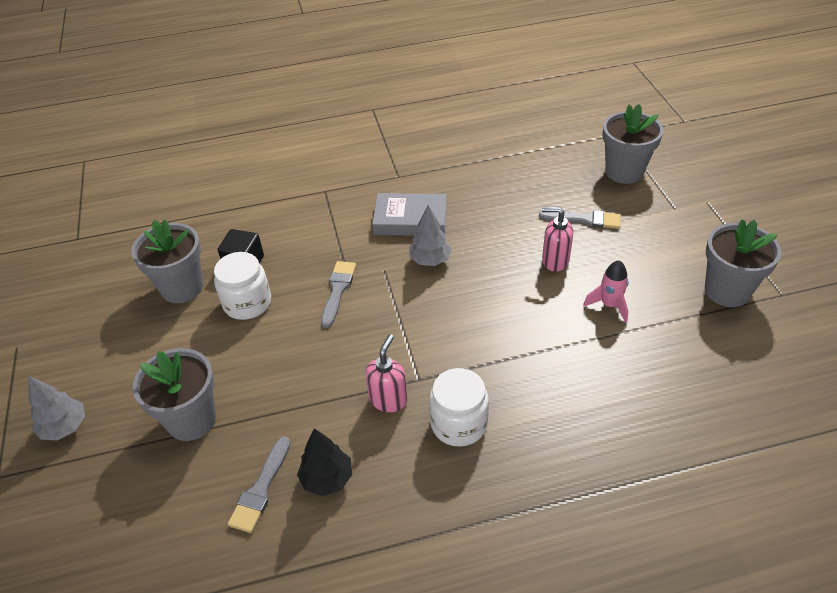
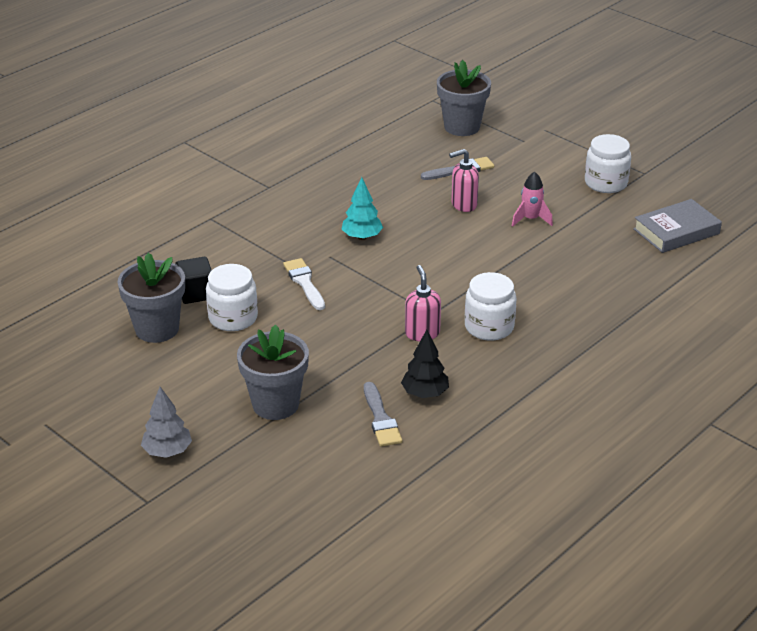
camera: 35 degrees left, 10 degrees down
grey brush [321,261,356,328] -> white brush [283,258,325,310]
grey book [372,193,447,236] -> grey book moved to [633,199,722,253]
grey tree [409,205,452,266] -> turquoise tree [342,177,383,240]
grey flower pot [705,219,782,307] -> white jar [585,134,631,193]

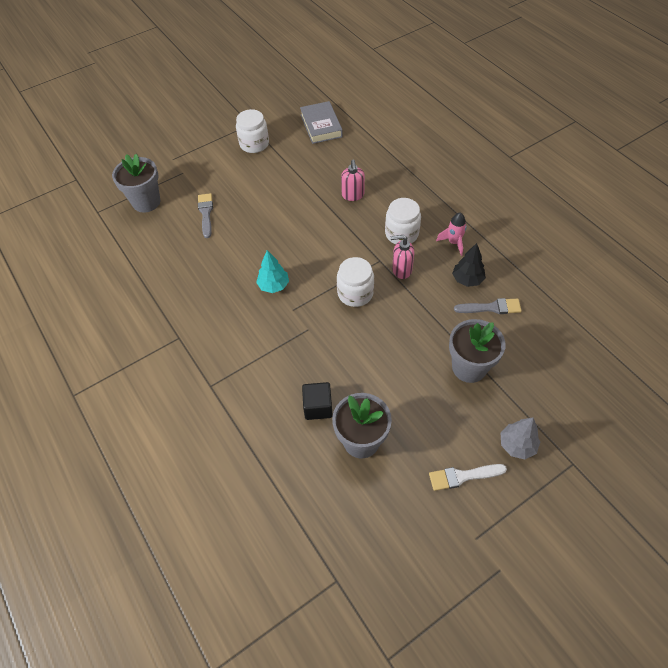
camera: 75 degrees left, 20 degrees up
white jar [206,264,258,331] -> white jar moved to [337,257,374,307]
white brush [283,258,325,310] -> white brush moved to [429,464,507,491]
pink soap dispenser [449,149,479,212] -> pink soap dispenser moved to [341,160,365,201]
pink rocket [512,172,553,227] -> pink rocket moved to [436,213,467,256]

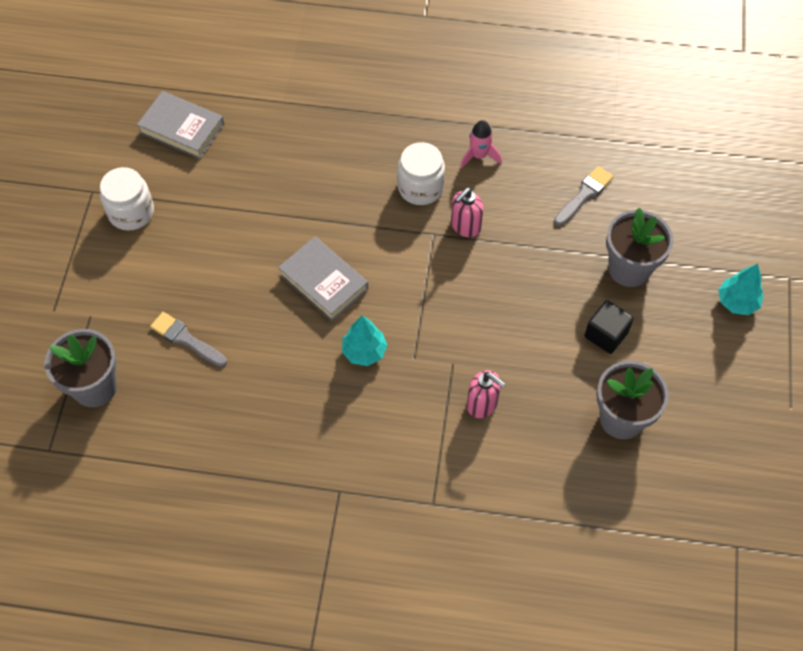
camera: 50 degrees left, 5 degrees up
black cube [302,382,333,420] -> black cube moved to [584,300,634,354]
white jar [337,257,374,307] -> none
pink soap dispenser [341,160,365,201] -> pink soap dispenser moved to [467,370,506,418]
white brush [429,464,507,491] -> none
black tree [452,243,486,287] -> none
grey tree [501,417,540,459] -> turquoise tree [718,264,763,315]
none -> grey book [278,237,368,321]

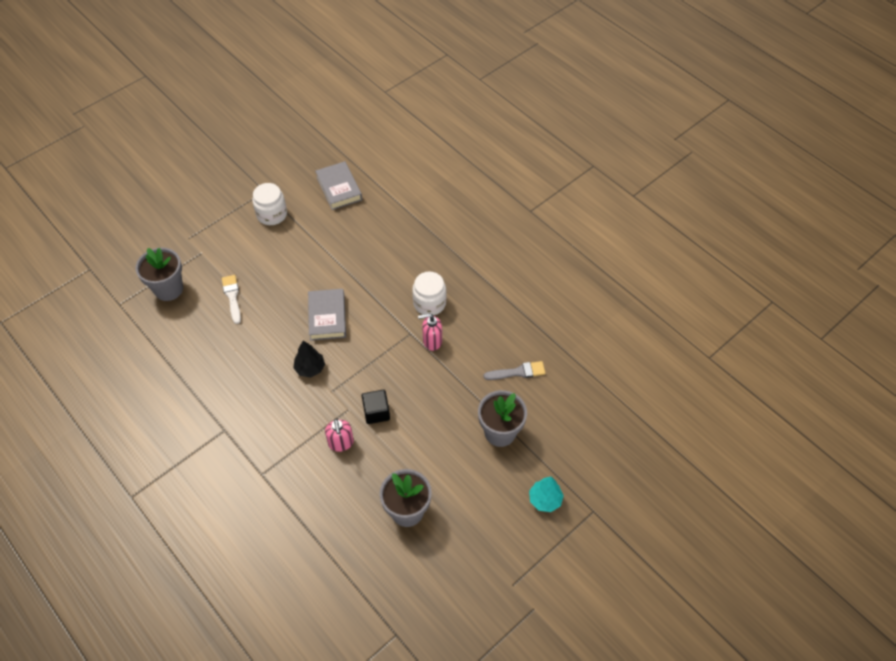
camera: 40 degrees right, 5 degrees down
grey brush [150,312,227,367] -> white brush [222,275,241,324]
turquoise tree [342,315,387,366] -> black tree [293,340,325,378]
pink rocket [460,120,502,168] -> none
black cube [584,300,634,354] -> black cube moved to [362,390,390,424]

